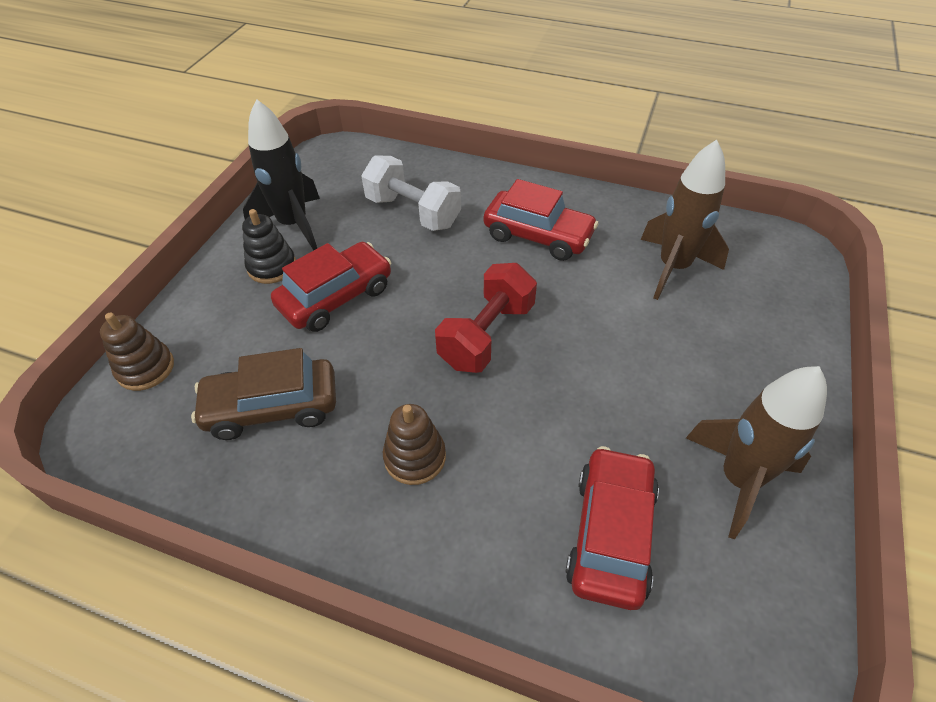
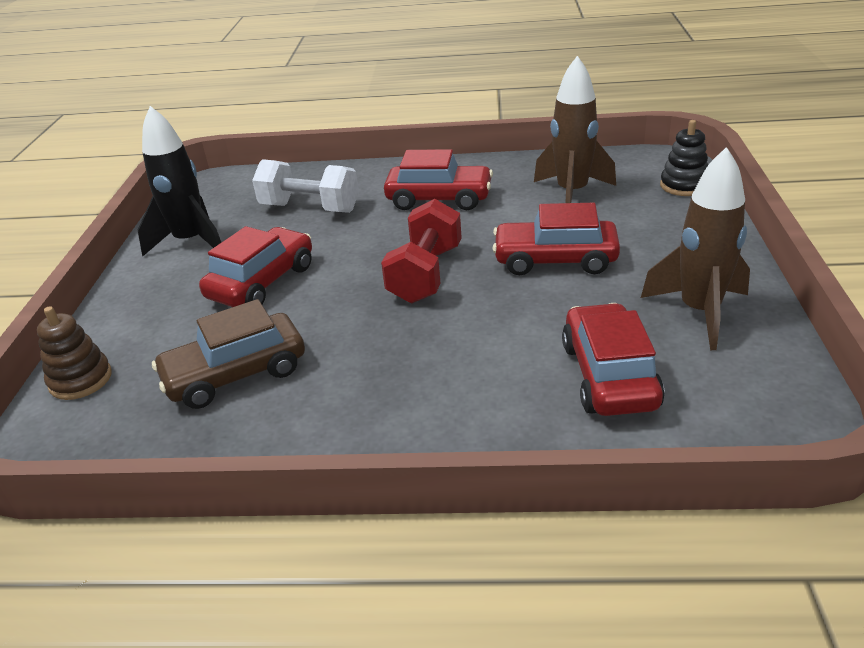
camera: 15 degrees left, 15 degrees down
black stacking toy [242,209,296,284] -> black stacking toy moved to [660,120,708,196]
brown stacking toy [383,404,446,485] -> none
none -> red car [492,203,620,275]

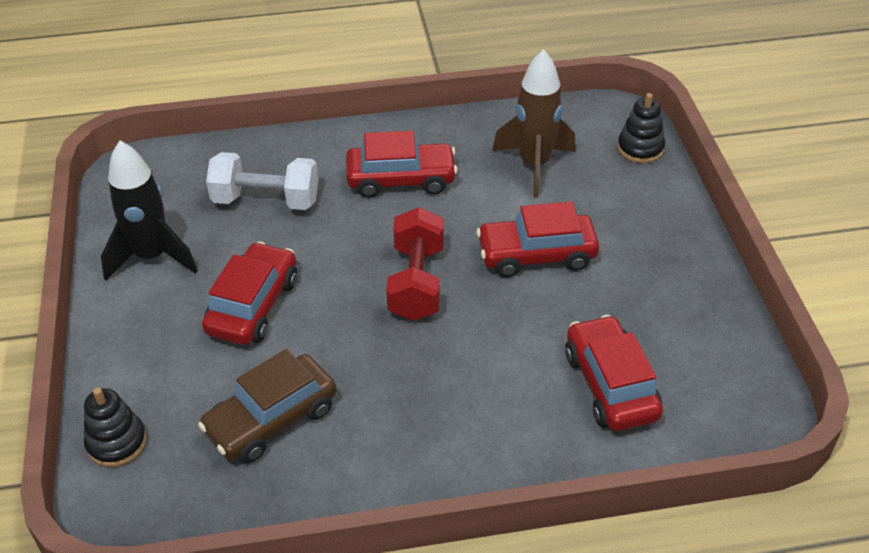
camera: 15 degrees left, 10 degrees up
brown stacking toy [37,306,112,400] -> black stacking toy [84,387,147,467]
brown rocket [641,147,750,350] -> none

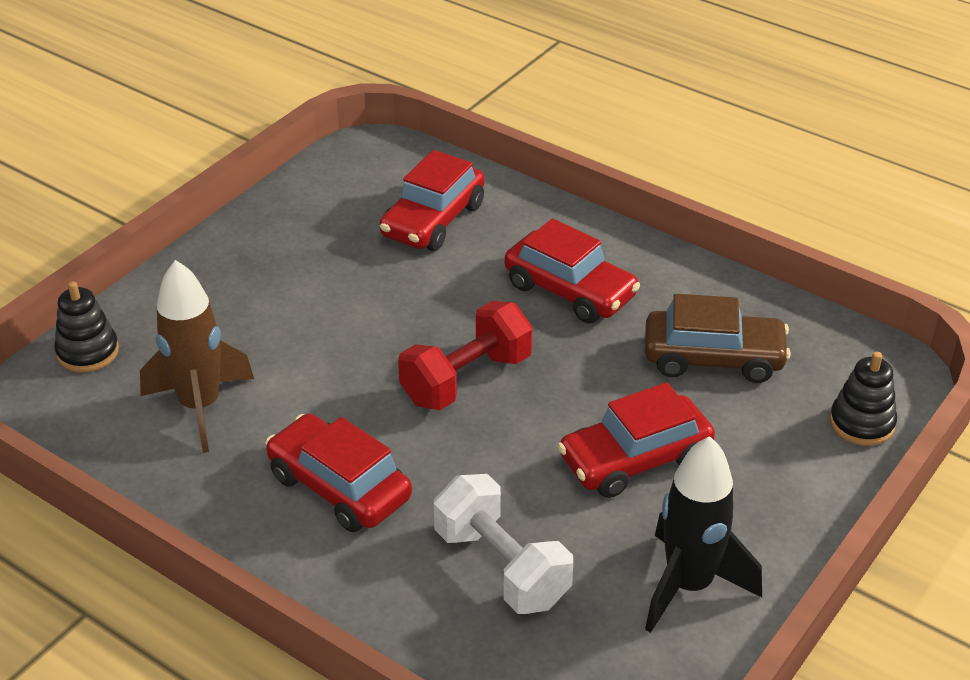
camera: 135 degrees left, 5 degrees down
red car [476,201,599,277] -> red car moved to [505,218,640,324]

